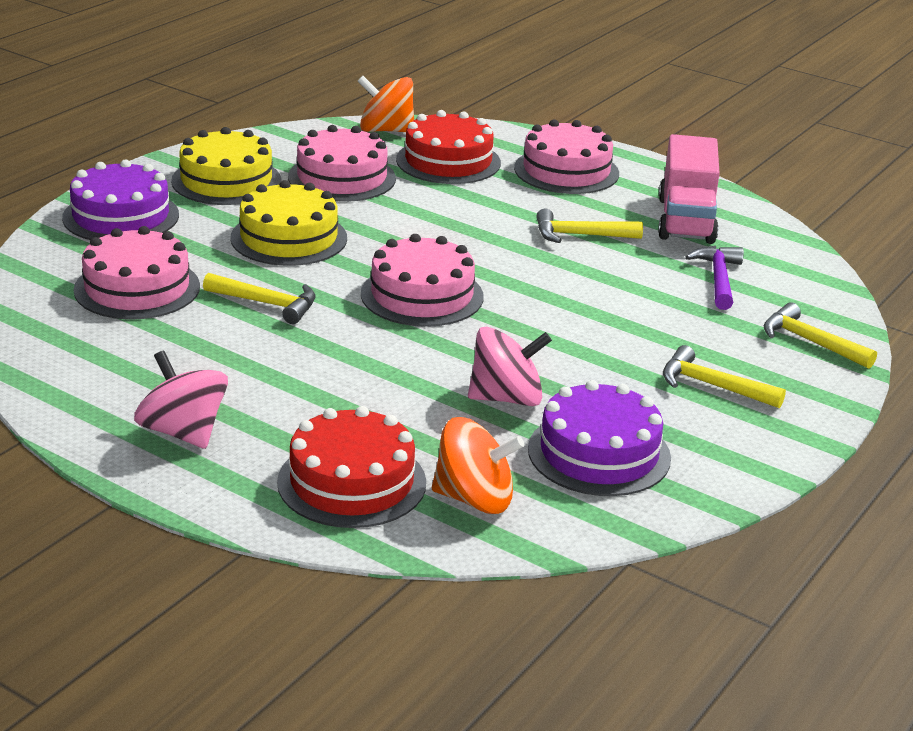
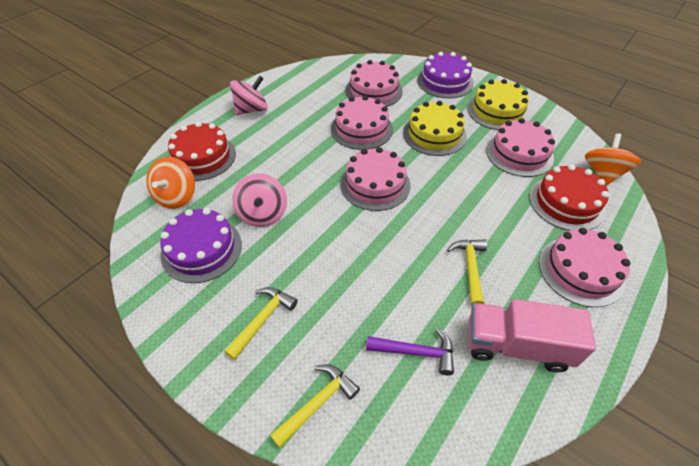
camera: 95 degrees right, 20 degrees up
yellow hammer [203,273,316,324] -> pink cake [331,95,393,150]

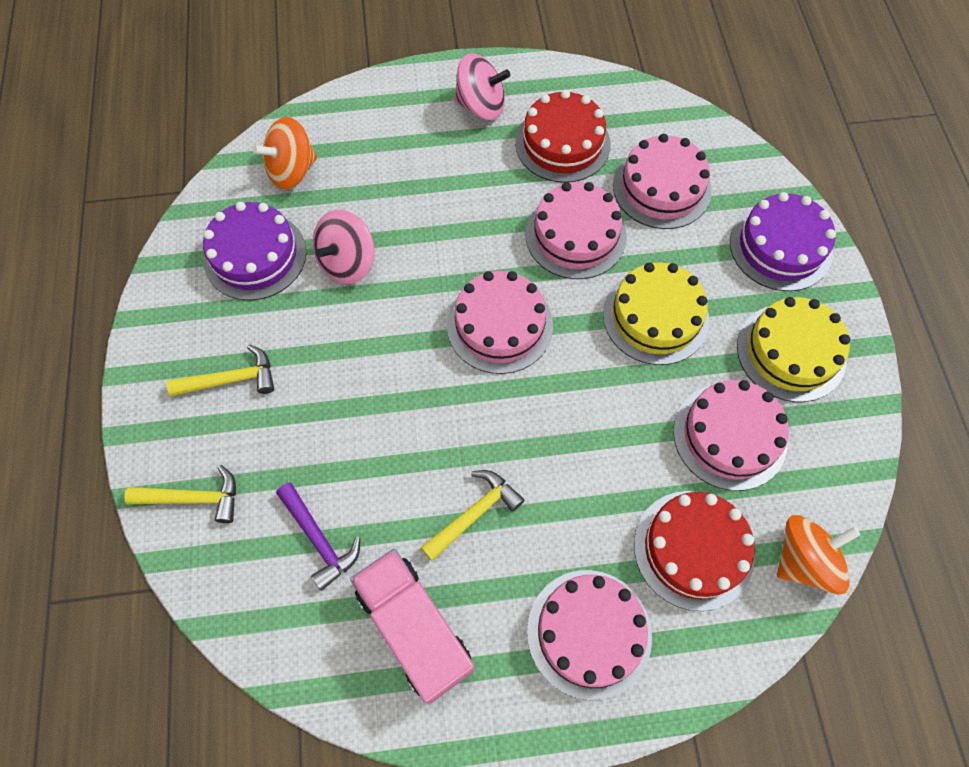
camera: 45 degrees right, 15 degrees up
red cake [168,122,236,181] -> red cake moved to [515,90,611,183]

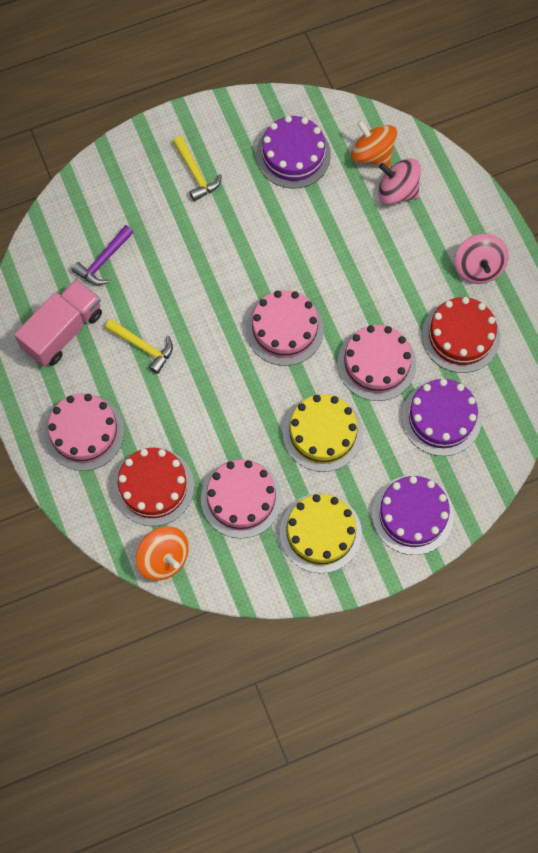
camera: 75 degrees right, 5 degrees up
yellow hammer [124,465,236,523] -> none
pink spinning top [312,210,375,284] -> pink spinning top moved to [378,158,421,204]
pink cake [613,134,712,229] -> purple cake [402,379,482,456]

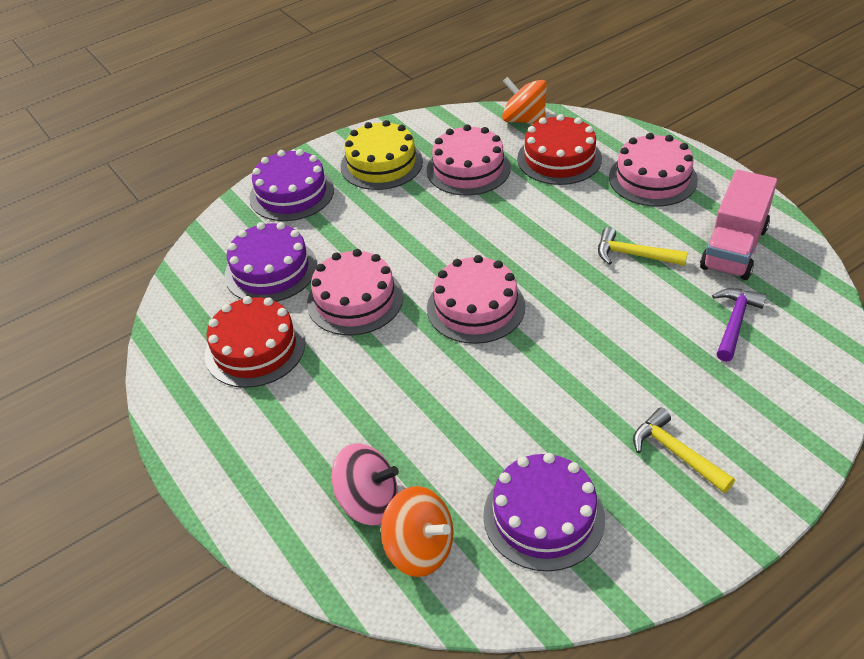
camera: 170 degrees right, 25 degrees down
yellow cake [283,394,363,472] -> none
pink spinning top [455,234,509,284] -> none

